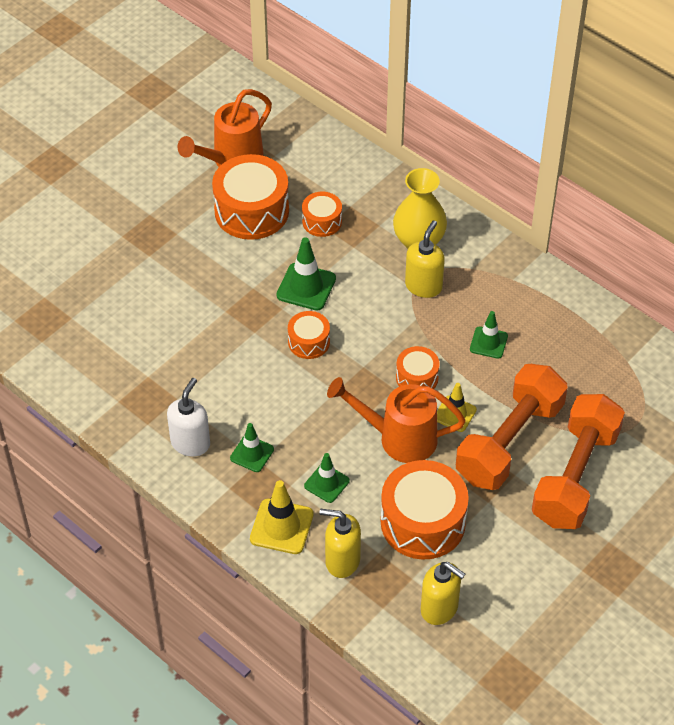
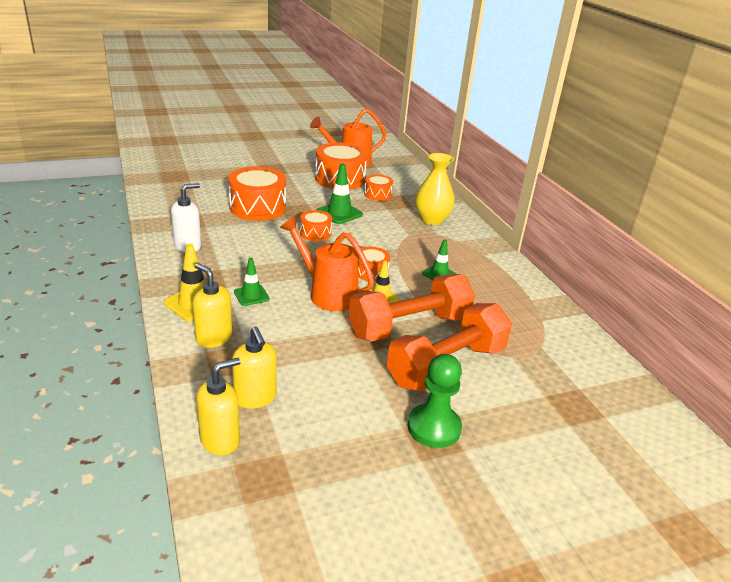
camera: 25 degrees right, 20 degrees down
green traffic cone [230,423,274,472] -> none
orange drum [381,460,469,560] -> orange drum moved to [228,167,286,221]
yellow soap dispenser [405,220,445,298] -> yellow soap dispenser moved to [196,358,240,455]
none -> green pawn [408,354,462,448]

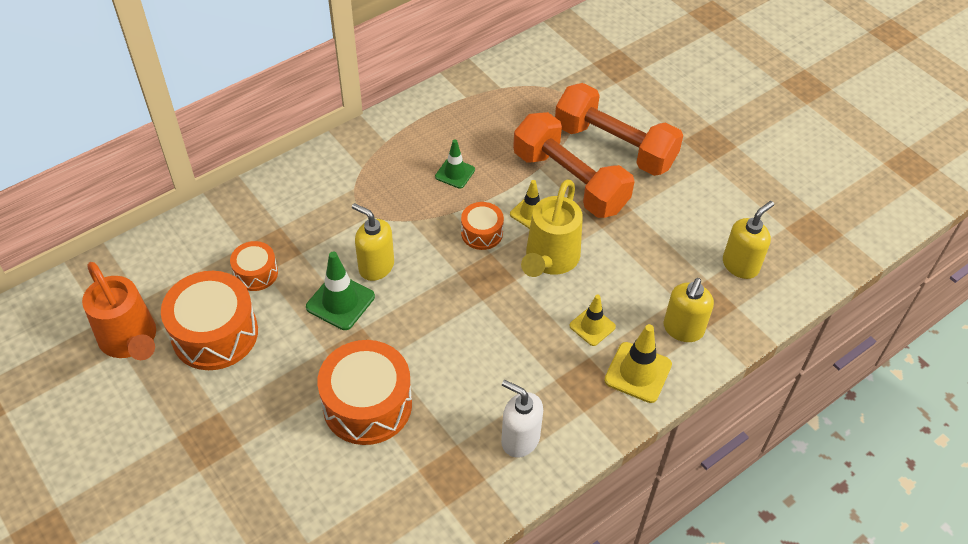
camera: 105 degrees left, 20 degrees up
yellow soap dispenser [196,358,240,455] -> yellow soap dispenser moved to [352,203,394,281]
green traffic cone [234,258,270,306] -> yellow traffic cone [569,295,616,346]
orange watering can [280,217,374,311] -> yellow watering can [521,180,583,277]
orange drum [300,210,332,241] -> none
green pawn [408,354,462,448] -> none
yellow vase [415,153,455,225] -> none

